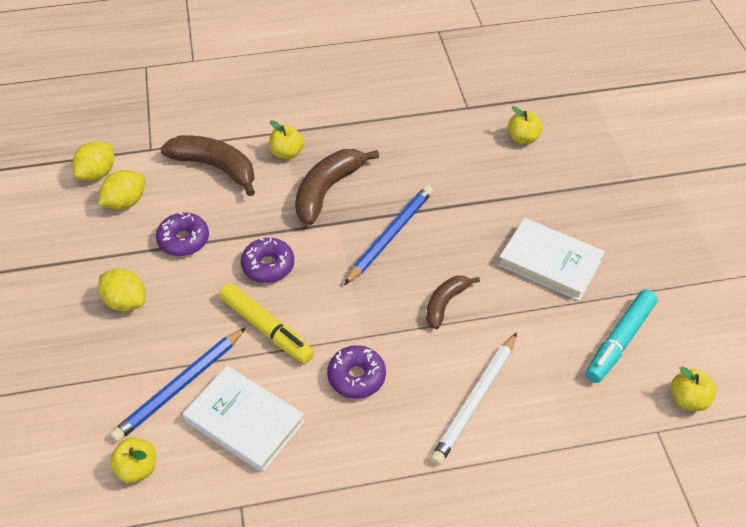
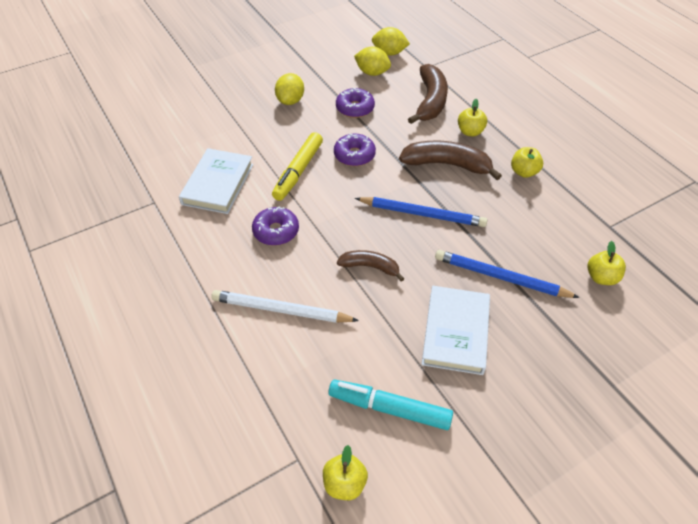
camera: 70 degrees right, 0 degrees up
blue pencil [110,327,246,442] -> blue pencil moved to [435,250,580,298]
yellow apple [110,438,156,483] -> yellow apple moved to [511,147,543,178]

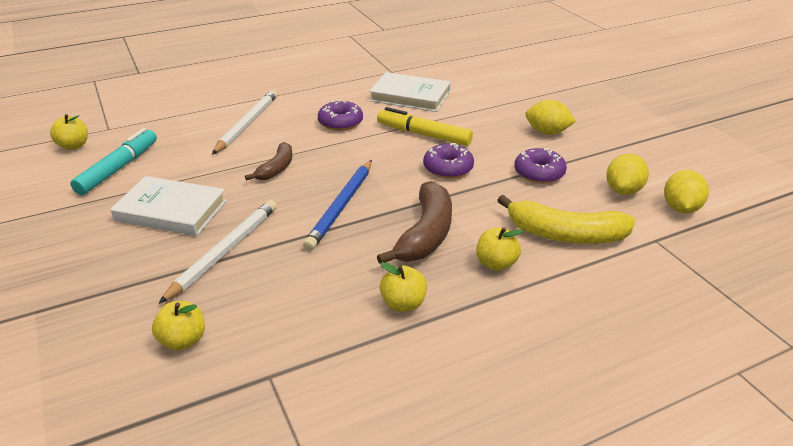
camera: 95 degrees right, 15 degrees down
brown banana [408,64,448,124] -> yellow banana [497,195,636,244]
blue pencil [435,250,580,298] -> white pencil [158,200,277,304]

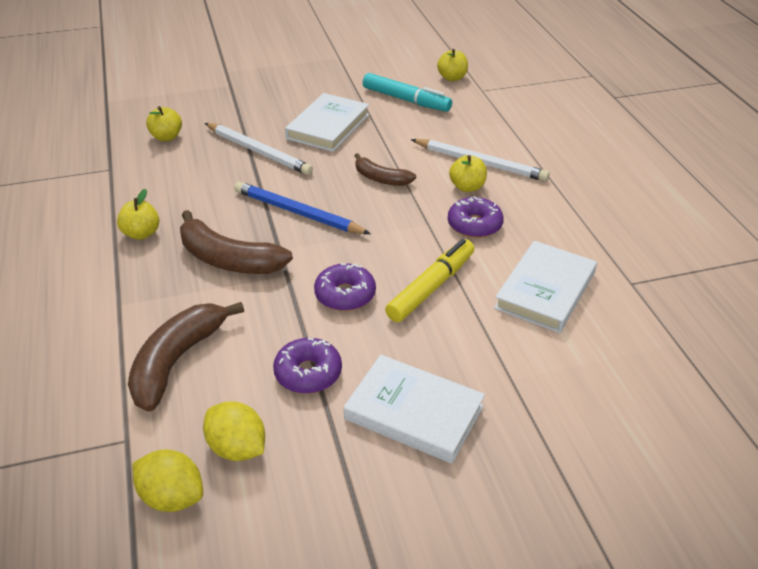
camera: 100 degrees right, 5 degrees up
yellow apple [476,227,523,271] -> yellow apple moved to [449,155,487,192]
yellow banana [497,195,636,244] -> brown banana [128,302,244,412]
yellow lemon [525,100,576,135] -> white book [344,355,485,464]

